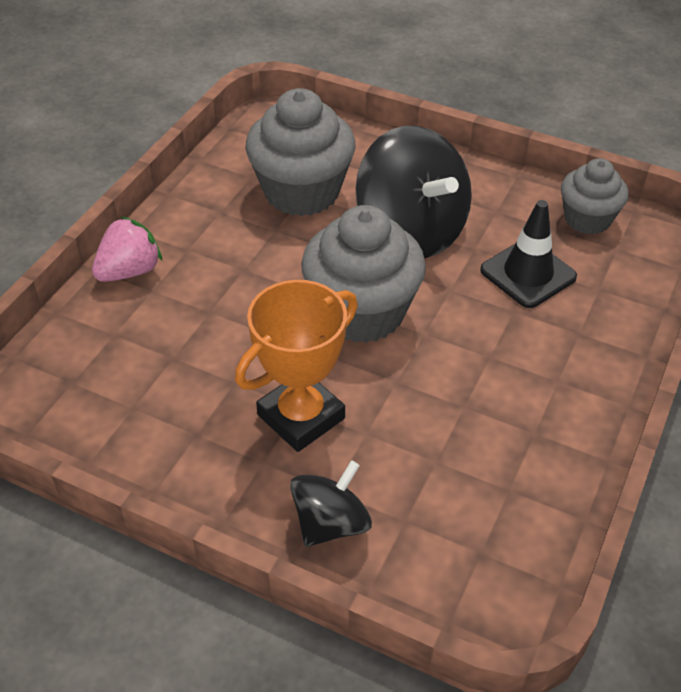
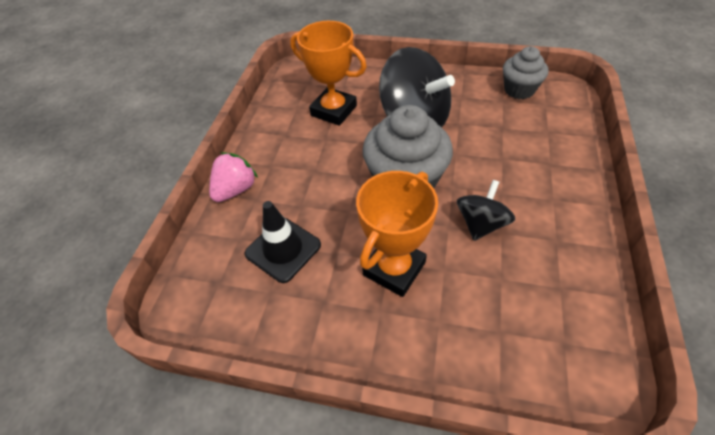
camera: 10 degrees left, 5 degrees up
grey cupcake [245,88,356,216] -> orange trophy [290,21,367,126]
black spinning top [290,460,372,547] -> black spinning top moved to [457,180,516,241]
black traffic cone [480,200,577,308] -> black traffic cone moved to [245,201,321,283]

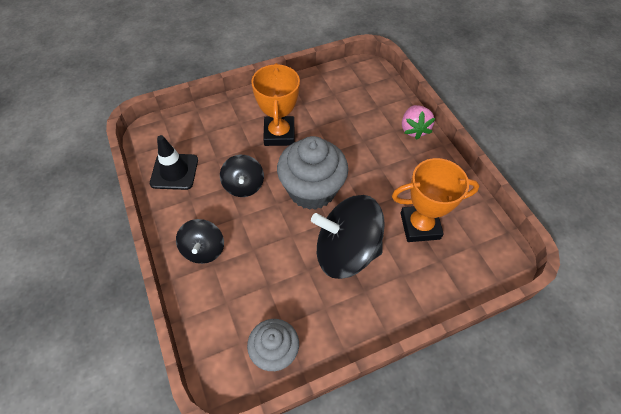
camera: 140 degrees right, 5 degrees up
black traffic cone [245,201,321,283] -> black traffic cone moved to [150,135,198,190]
none -> black spinning top [176,219,224,264]

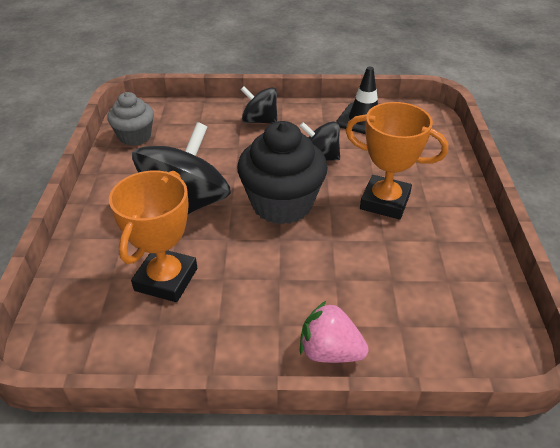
camera: 115 degrees right, 15 degrees down
grey cupcake [277,136,348,210] -> black cupcake [237,121,328,224]

